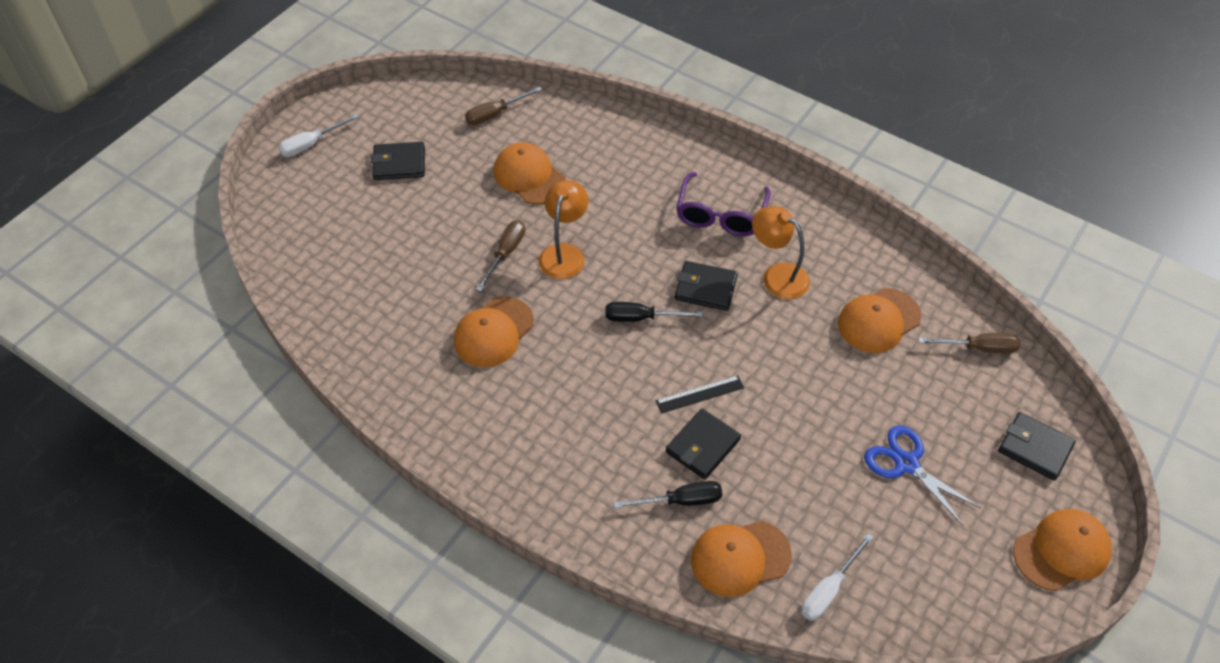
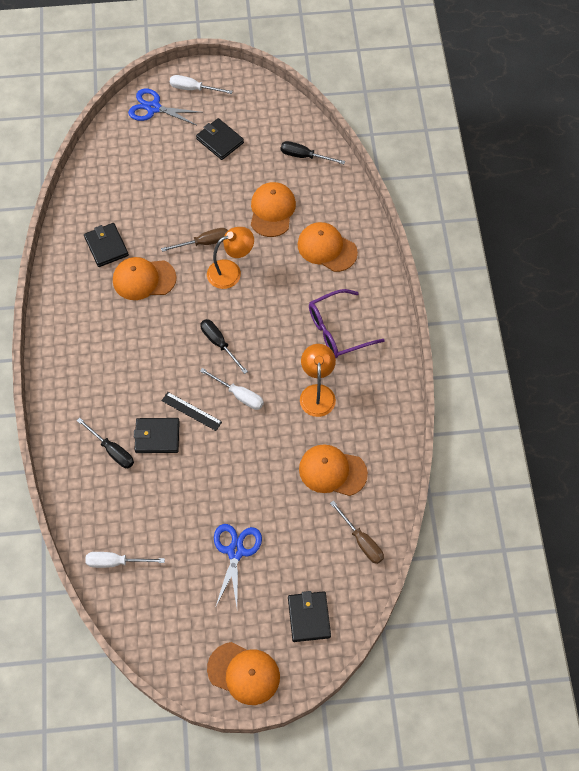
camera: 50 degrees right, 10 degrees up
brown screwdriver [465,87,542,125] -> black screwdriver [281,141,345,164]
black wallet [675,261,738,311] -> black wallet moved to [84,223,129,267]
orange cap [691,521,792,597] -> orange cap moved to [298,222,358,272]
none -> blue scissors [128,89,203,125]
none -> white screwdriver [200,368,264,410]

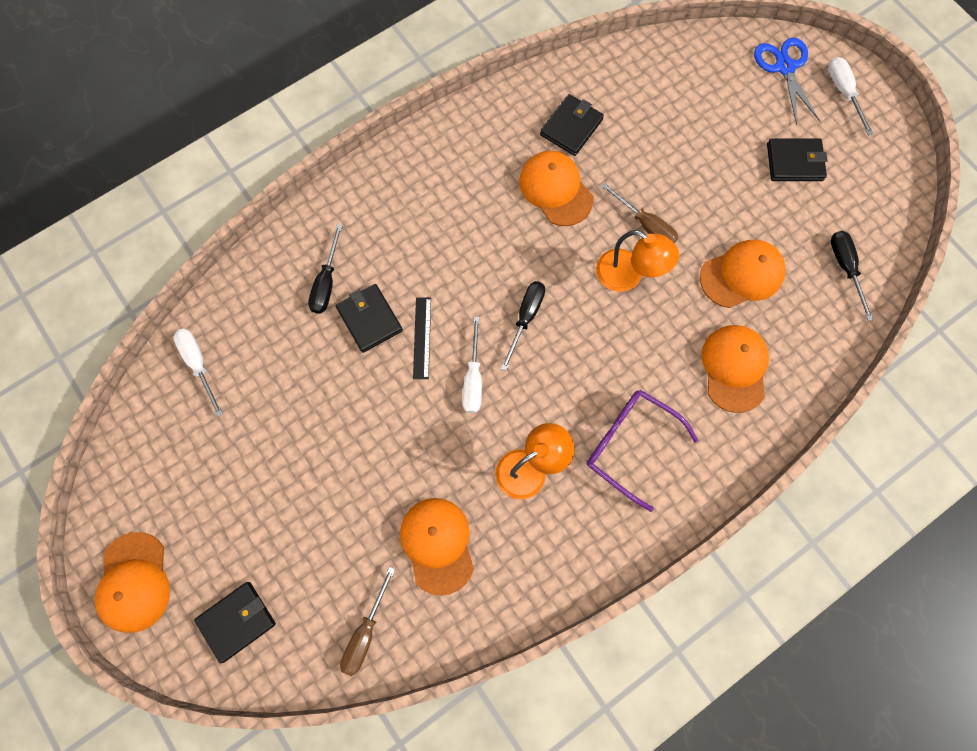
camera: 60 degrees right, 10 degrees up
black wallet [196,118,244,160] -> black wallet turned 75 degrees clockwise [767,139,828,181]
blue scissors [214,524,262,608] -> none

